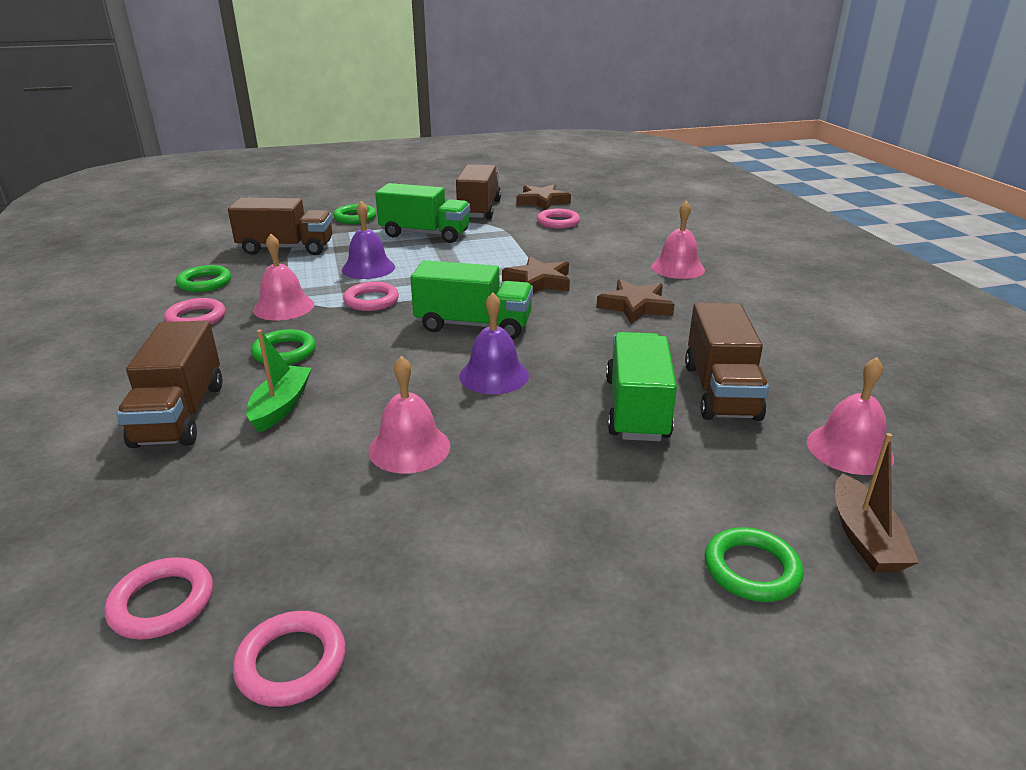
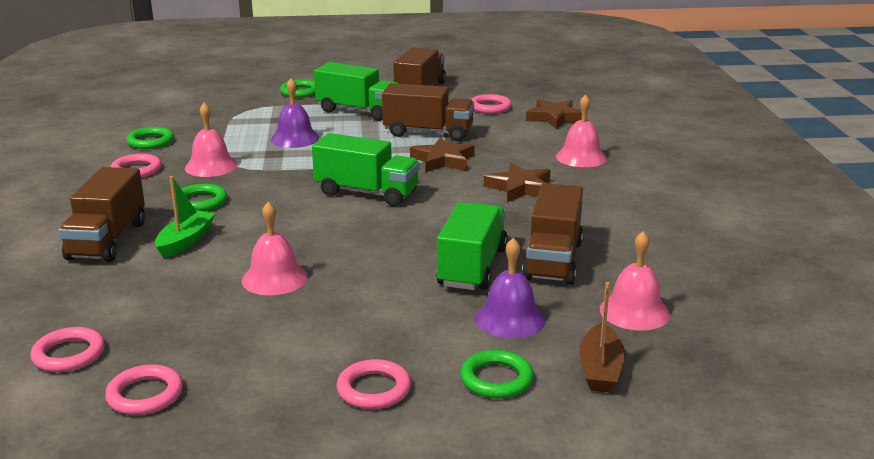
camera: 10 degrees right, 5 degrees down
brown truck [228,198,332,255] -> brown truck moved to [382,83,474,141]
pink ring [343,282,399,311] -> pink ring moved to [336,359,411,409]
purple bell [459,293,529,394] -> purple bell moved to [475,238,546,339]
brown star [516,184,571,210] -> brown star moved to [526,99,582,129]

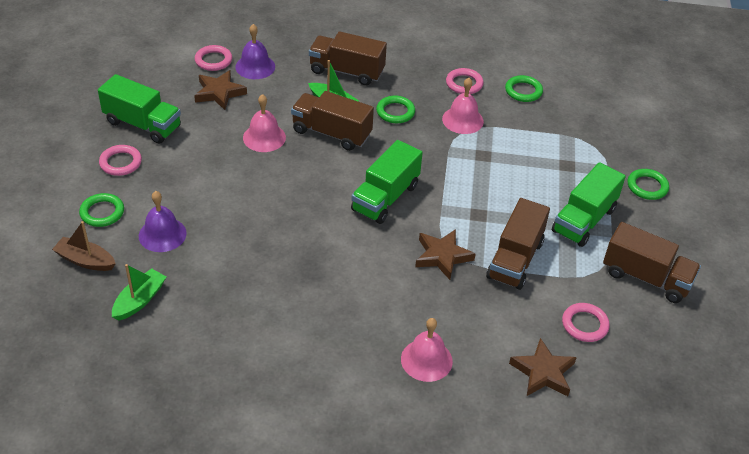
camera: 100 degrees right, 20 degrees up
pink ring [105,364,183,415] -> none
purple bell [271,78,320,148] -> purple bell moved to [235,24,275,79]
green truck [436,202,508,290] -> green truck moved to [98,74,181,144]
brown star [484,163,550,202] -> brown star moved to [194,70,247,110]
brown truck [522,183,583,285] -> brown truck moved to [291,91,374,151]
pink bell [600,231,670,331] -> green boat [112,264,166,321]

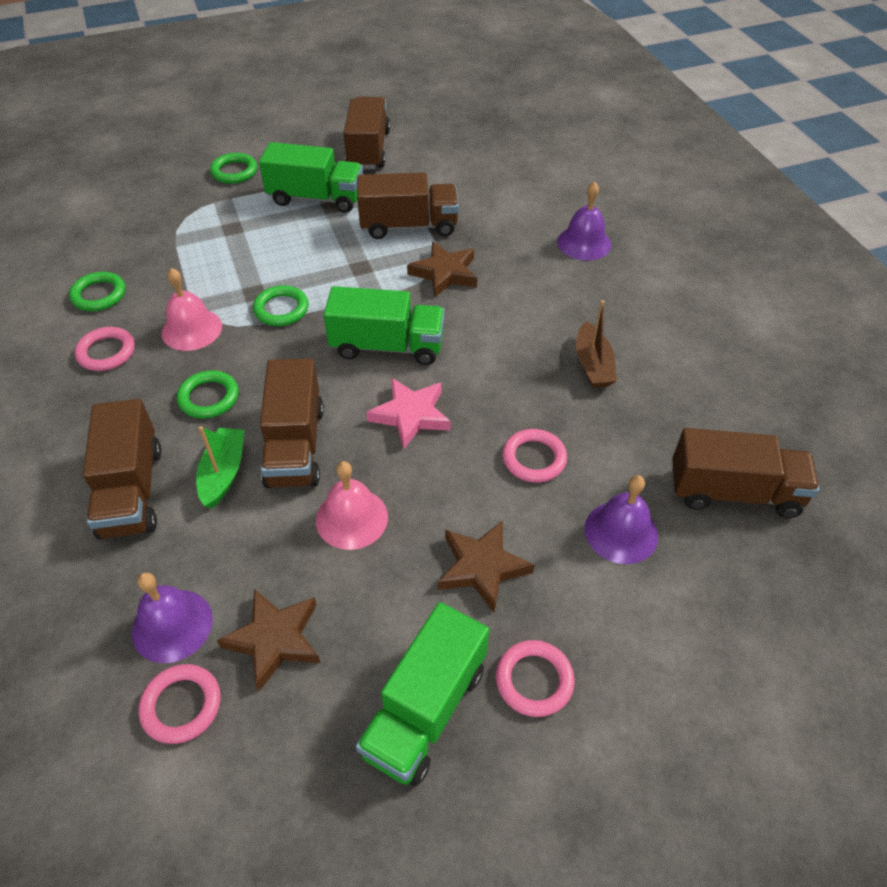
camera: 115 degrees left, 5 degrees up
brown boat [52,221,116,271] -> brown boat moved to [576,300,617,388]
green ring [79,193,124,227] -> green ring moved to [253,285,309,326]
green truck [98,74,181,144] -> green truck turned 150 degrees counterclockwise [356,602,489,787]
green boat [112,264,166,321] -> brown truck [672,428,820,518]
pink bell [401,318,453,382] -> purple bell [557,182,612,260]
brown star [509,338,577,396] -> brown star moved to [438,520,534,612]
pink ring [562,303,610,342] -> pink ring moved to [502,429,567,483]
none -> pink star [366,377,451,450]

